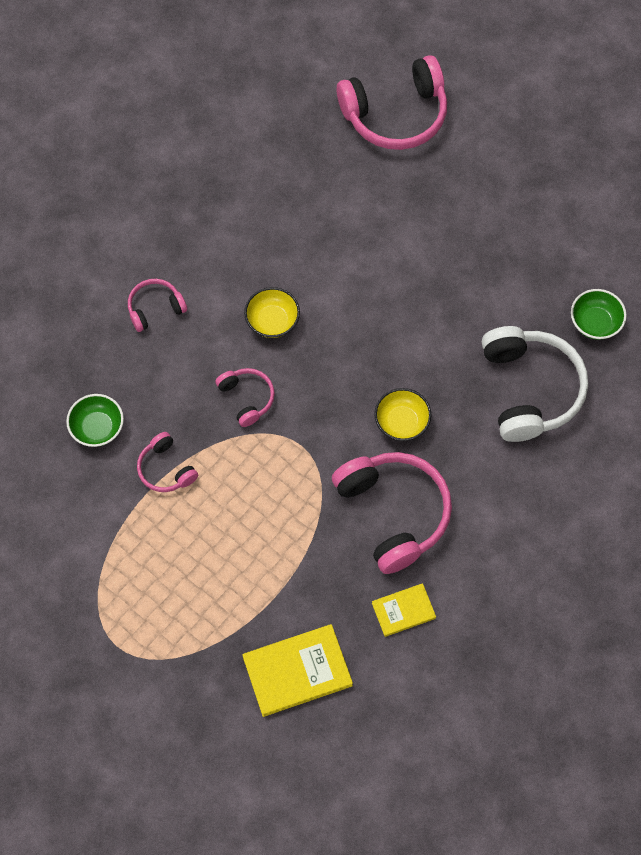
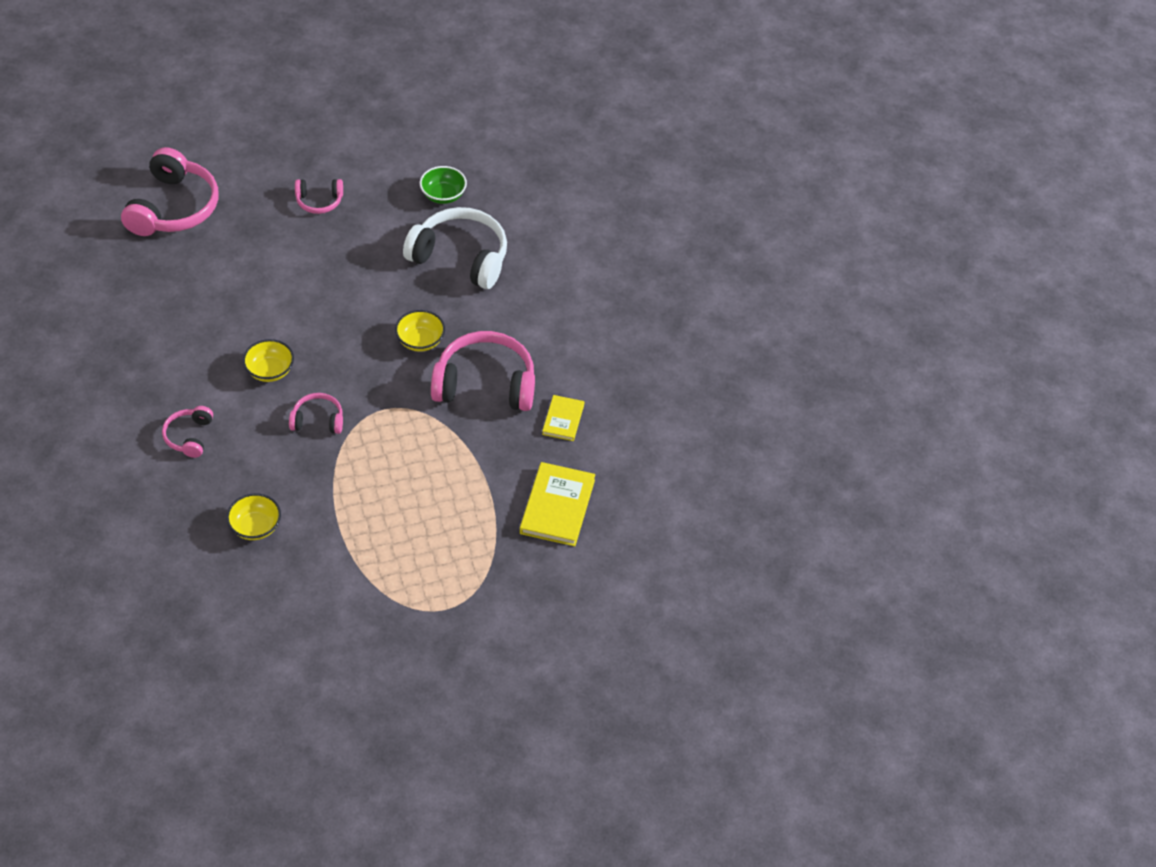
camera: 60 degrees left, 15 degrees down
green bowl [66,394,124,447] -> yellow bowl [226,493,281,540]
pink headphones [137,432,198,492] -> pink headphones moved to [295,179,343,214]

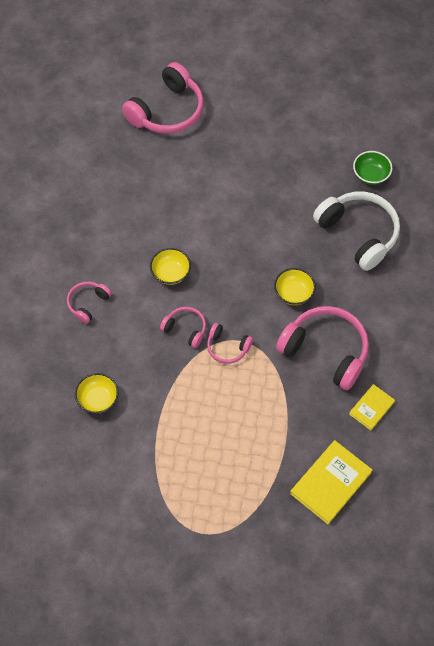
camera: 30 degrees right, 10 degrees up
pink headphones [295,179,343,214] -> pink headphones moved to [207,323,253,364]

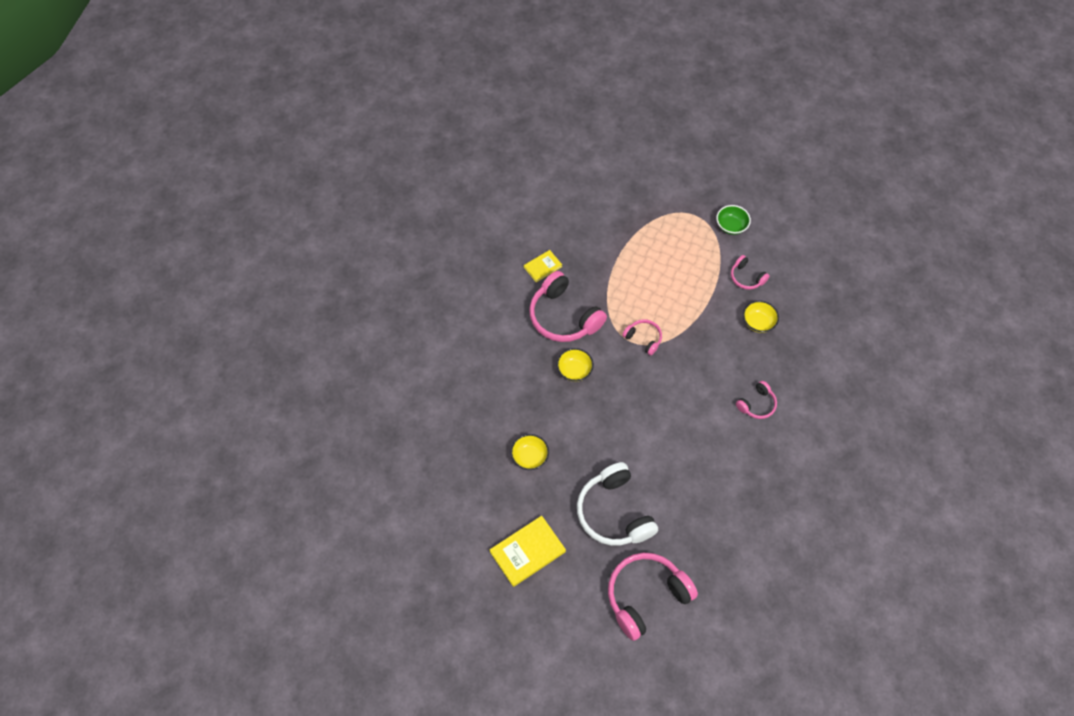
camera: 165 degrees left, 0 degrees up
yellow bowl [150,248,191,285] -> yellow bowl moved to [511,434,549,470]
pink headphones [160,307,206,348] -> pink headphones moved to [731,255,770,290]
yellow book [290,440,372,524] -> yellow book moved to [490,516,566,587]
white headphones [313,191,400,271] -> white headphones moved to [577,462,658,546]
green bowl [353,151,392,185] -> green bowl moved to [716,205,751,235]

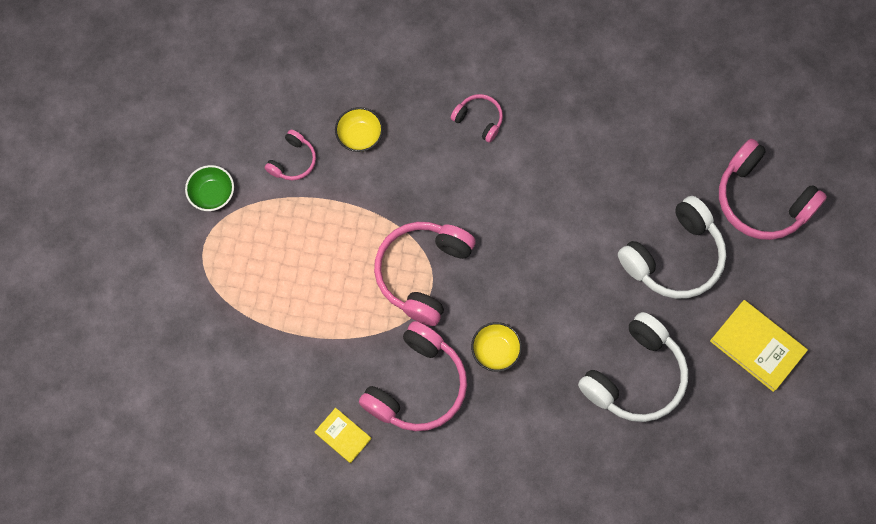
camera: 105 degrees left, 10 degrees up
yellow bowl [511,434,549,470] -> white headphones [578,312,688,422]
pink headphones [622,319,662,355] -> pink headphones [374,222,476,326], size x1.97

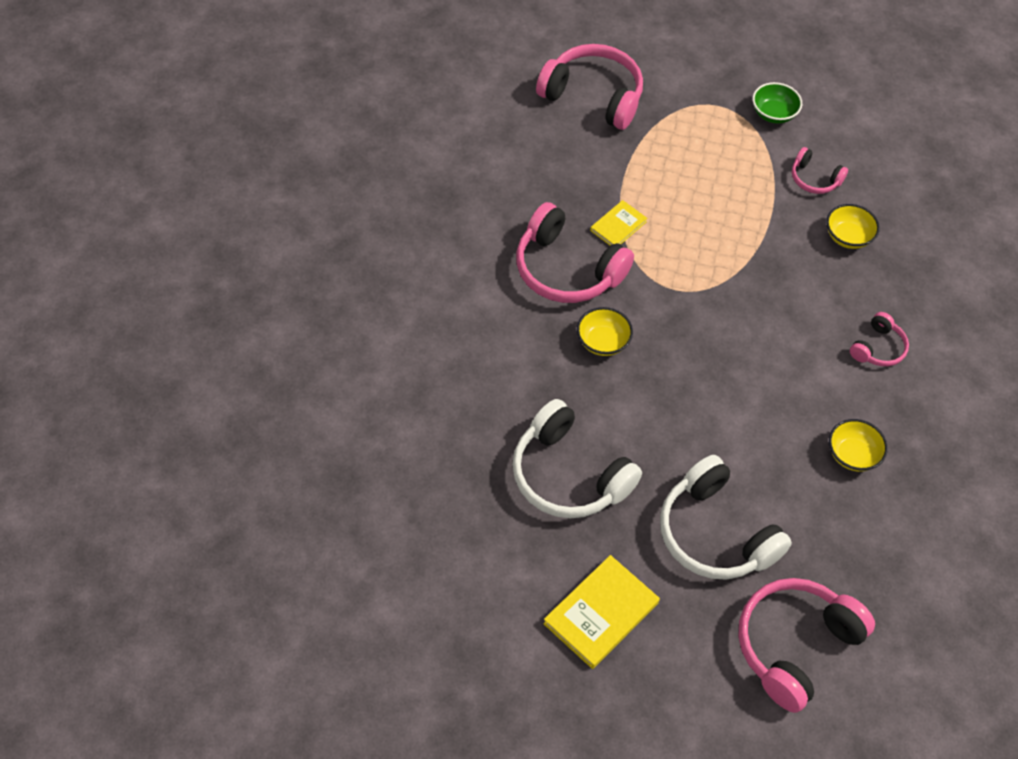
camera: 90 degrees right, 15 degrees down
yellow book [315,408,371,463] -> yellow book moved to [590,200,647,246]
pink headphones [374,222,476,326] -> pink headphones moved to [536,44,643,130]
none -> yellow bowl [829,419,888,472]

